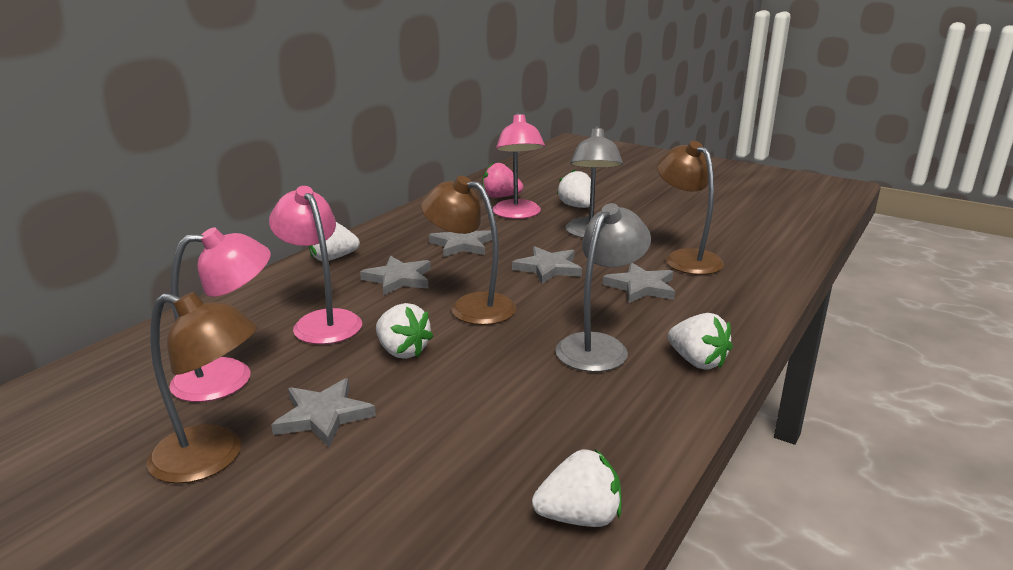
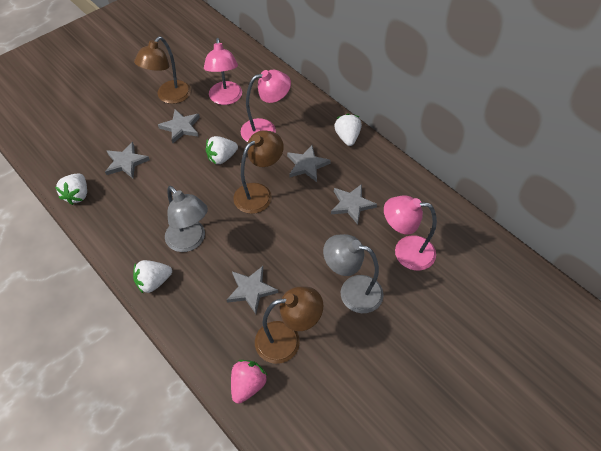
camera: 105 degrees right, 30 degrees up
pink strawberry [482,163,523,198] -> pink strawberry moved to [231,360,268,404]
grey star [512,246,582,284] -> grey star moved to [105,142,150,178]
white strawberry [557,169,591,208] -> none

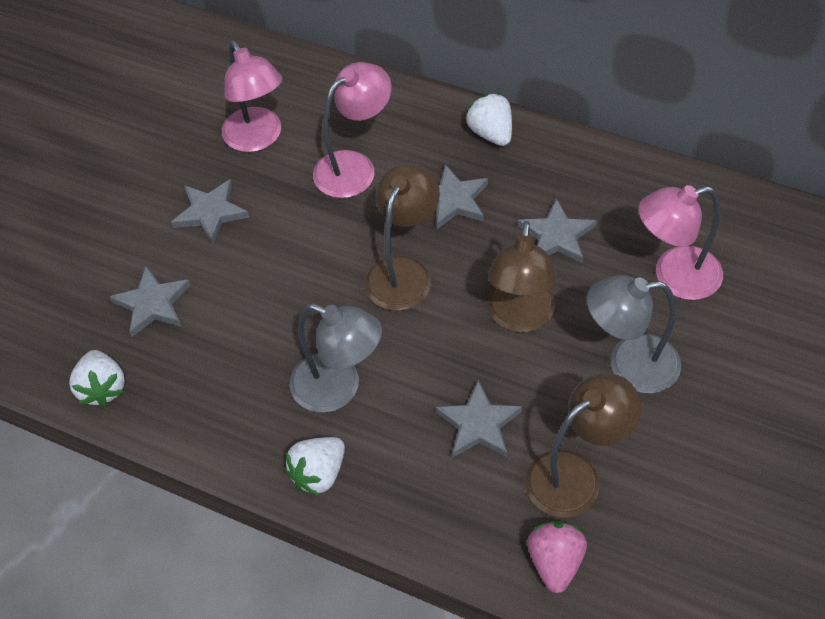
camera: 20 degrees left, 0 degrees up
brown lamp [134,37,191,104] -> brown lamp moved to [488,221,557,332]
white strawberry [205,136,238,164] -> none

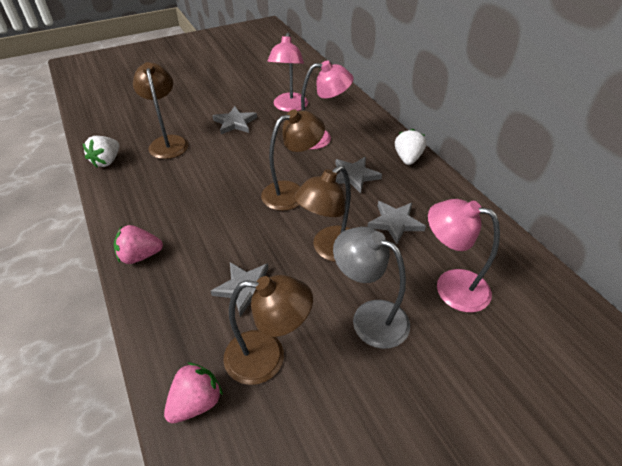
camera: 35 degrees right, 10 degrees down
grey star [110,266,191,337] -> brown lamp [133,62,188,159]
white strawberry [285,437,345,496] -> pink strawberry [114,225,163,264]
grey lamp [289,304,382,413] -> none

